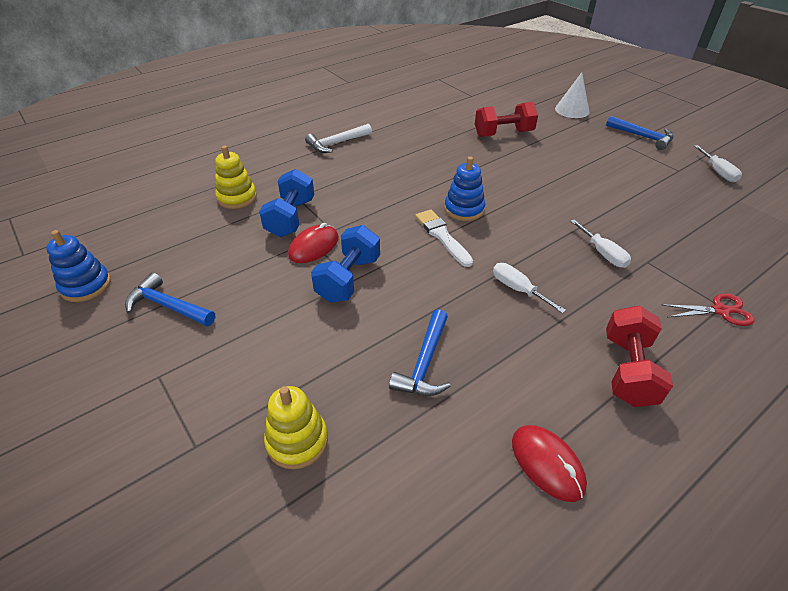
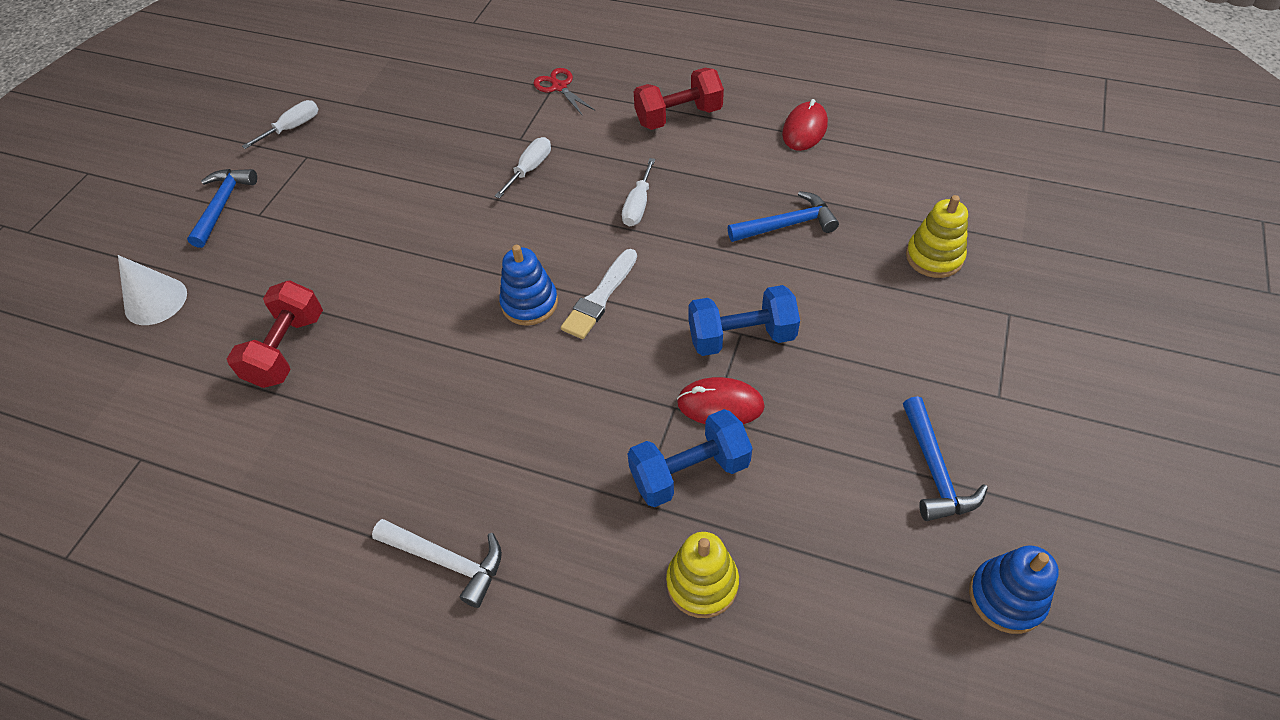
camera: 120 degrees left, 10 degrees up
red dumbbell [475,102,538,137] -> red dumbbell turned 60 degrees clockwise [227,280,323,388]

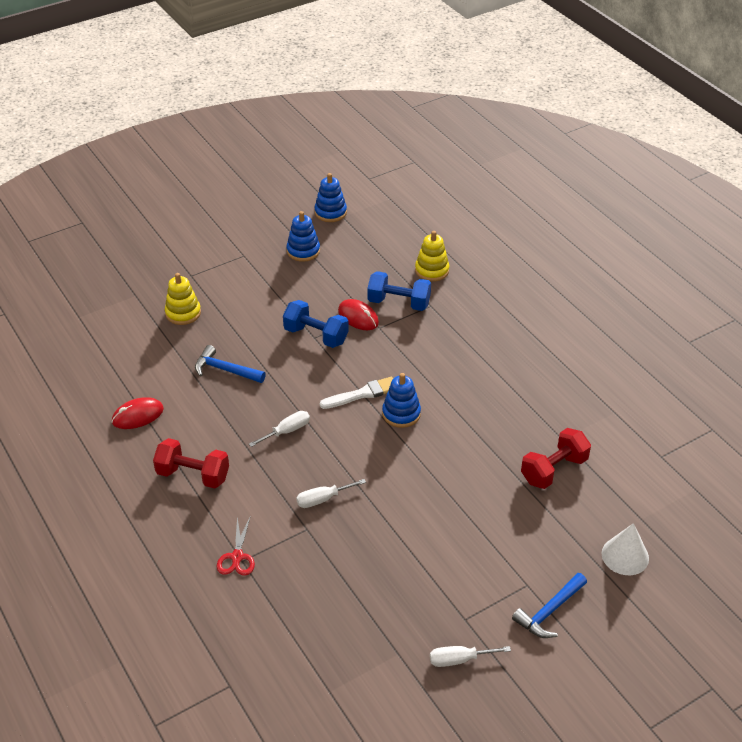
camera: 145 degrees left, 10 degrees down
white hammer [372,519,502,608] -> none
blue hammer [903,396,988,521] -> blue stacking toy [286,211,320,262]

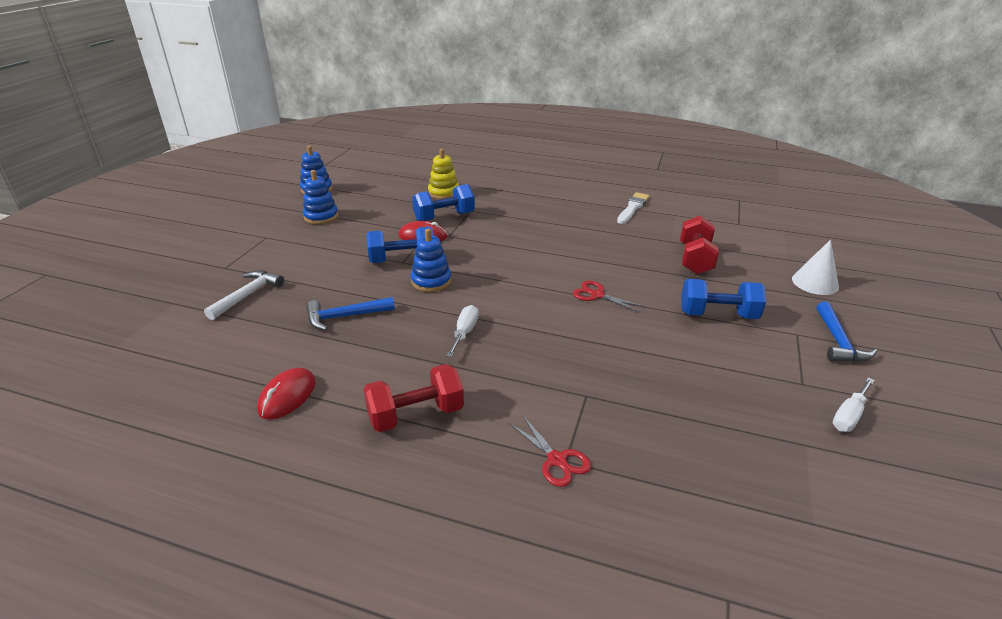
camera: 40 degrees left, 10 degrees down
yellow stacking toy [165,273,201,325] -> white hammer [204,270,284,320]
white screwdriver [296,479,366,508] -> none
white brush [320,377,393,409] -> white brush moved to [617,192,650,224]
blue stacking toy [382,373,421,428] -> blue stacking toy moved to [411,229,451,292]
none -> red scissors [573,281,645,313]
none -> blue dumbbell [681,279,766,319]

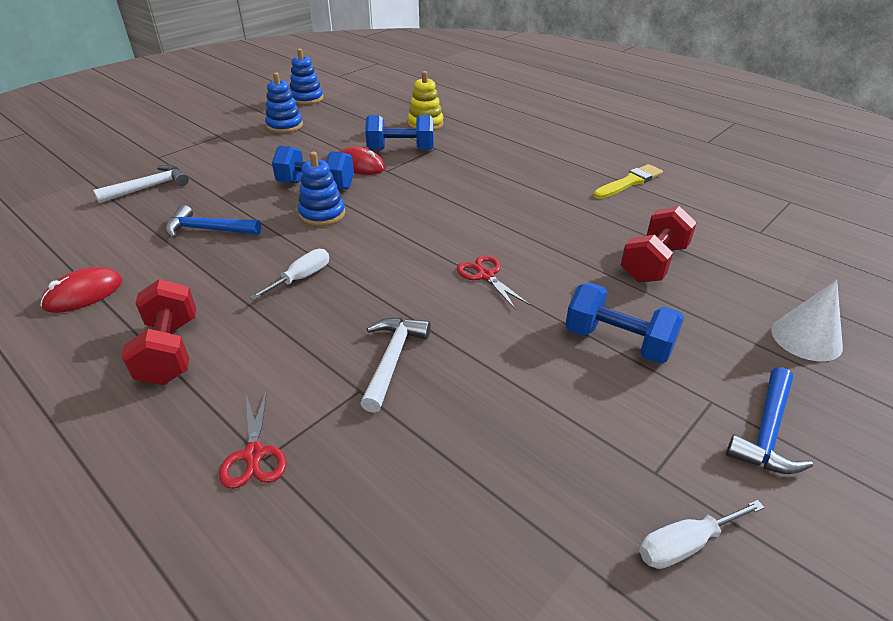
camera: 25 degrees right, 5 degrees up
red dumbbell [364,364,464,432] -> red dumbbell turned 75 degrees clockwise [121,279,196,385]
white brush [617,192,650,224] -> yellow brush [593,164,663,199]
none -> white hammer [360,318,431,413]

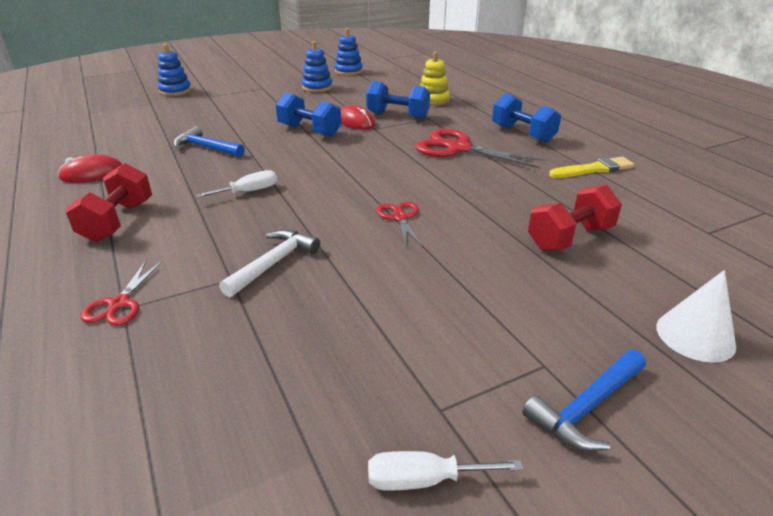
camera: 20 degrees right, 5 degrees down
white hammer [93,165,189,203] -> none
blue stacking toy [298,152,345,226] -> blue stacking toy moved to [158,44,191,96]
blue dumbbell [565,282,684,364] -> blue dumbbell moved to [492,93,561,143]
none -> red scissors [416,128,547,169]

